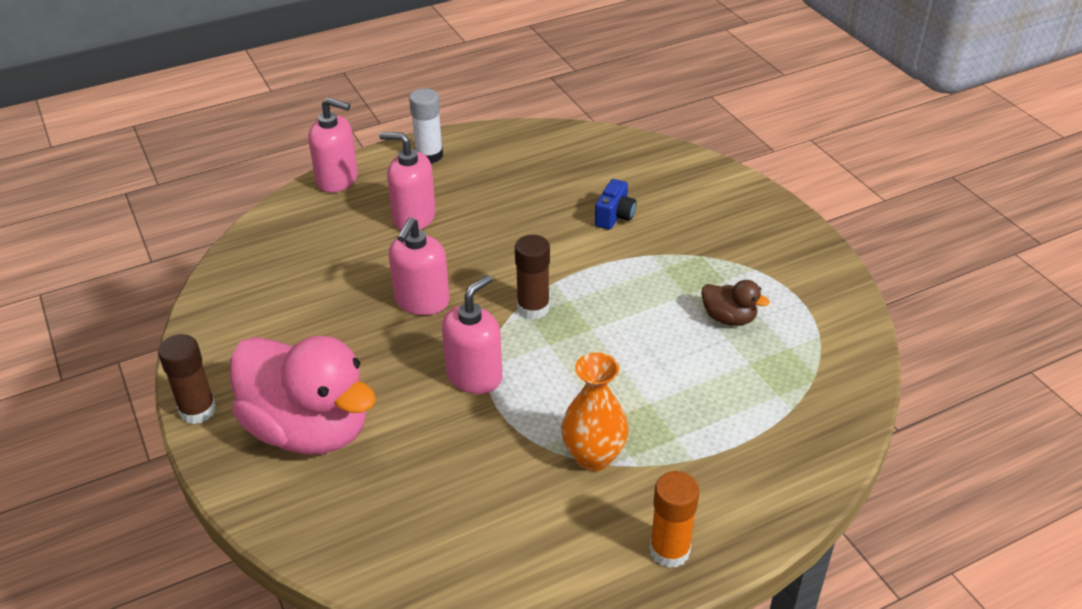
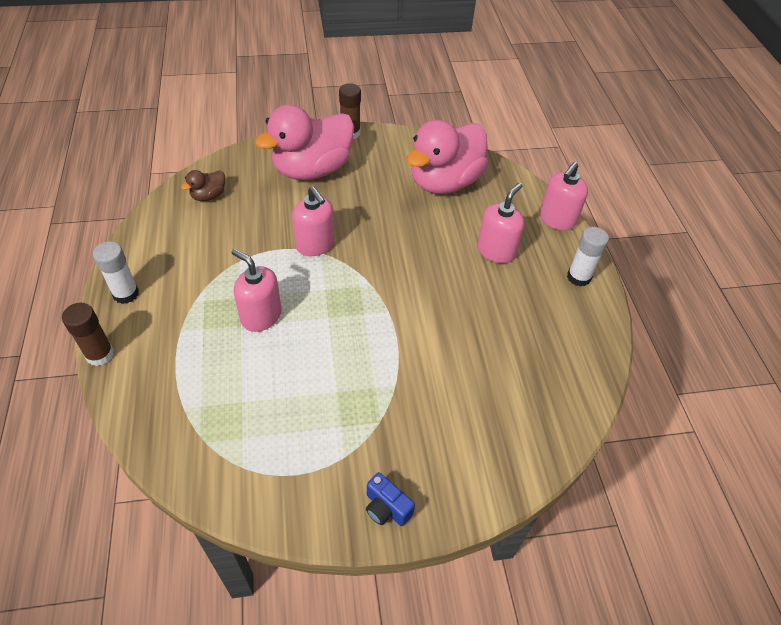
camera: 105 degrees right, 10 degrees up
pink soap dispenser [389,217,449,315] -> pink soap dispenser moved to [231,249,282,332]
brown glue stick [515,235,550,319] -> brown glue stick moved to [62,303,114,366]
orange vase [561,353,629,471] -> none
blue camera [595,179,636,230] -> blue camera moved to [366,472,415,526]
orange glue stick [649,471,699,568] -> white glue stick [93,241,139,304]
brown duck [701,280,770,326] -> brown duck moved to [181,170,225,201]
none -> pink duck [406,120,488,194]

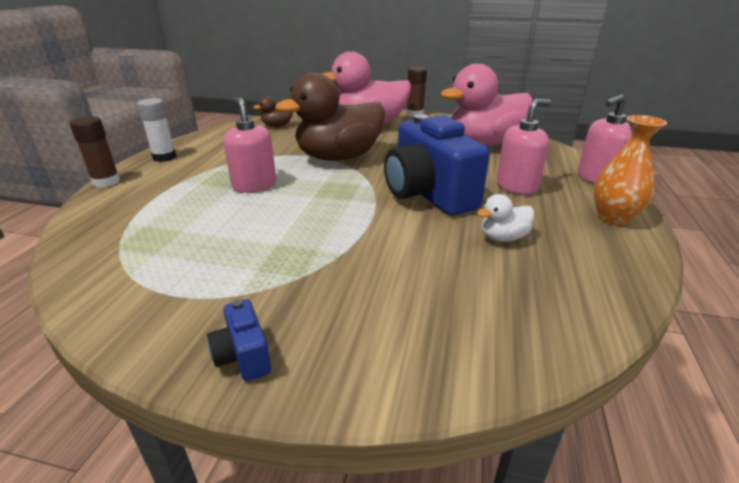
camera: 25 degrees right, 20 degrees down
pink soap dispenser [292,186,335,256] -> brown duck [275,73,385,161]
white glue stick [567,227,609,287] -> orange vase [594,115,667,225]
none -> blue camera [384,114,490,216]
none -> white duck [477,194,534,242]

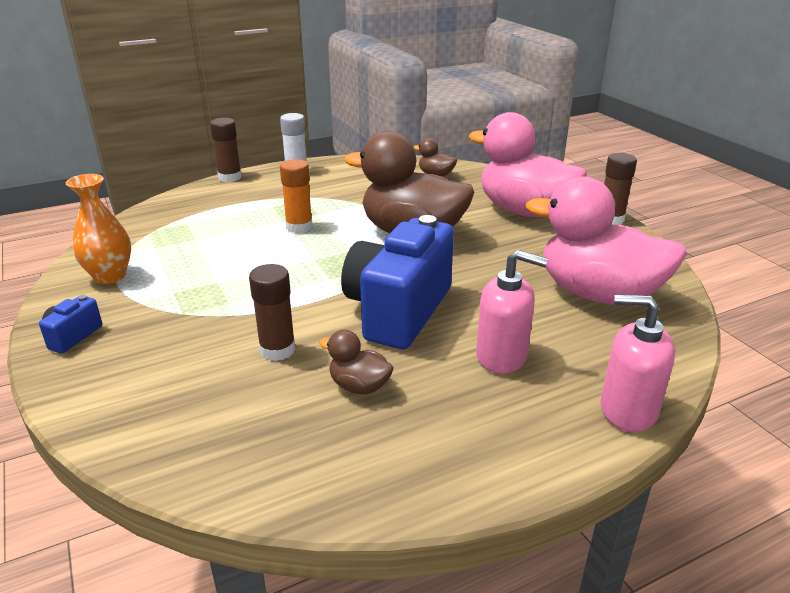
camera: 50 degrees right, 0 degrees up
pink soap dispenser [223,97,276,193] -> orange glue stick [280,159,313,233]
white duck [477,194,534,242] -> brown duck [319,330,394,394]
orange vase [594,115,667,225] -> orange vase moved to [66,174,131,284]
none -> brown glue stick [249,264,296,361]

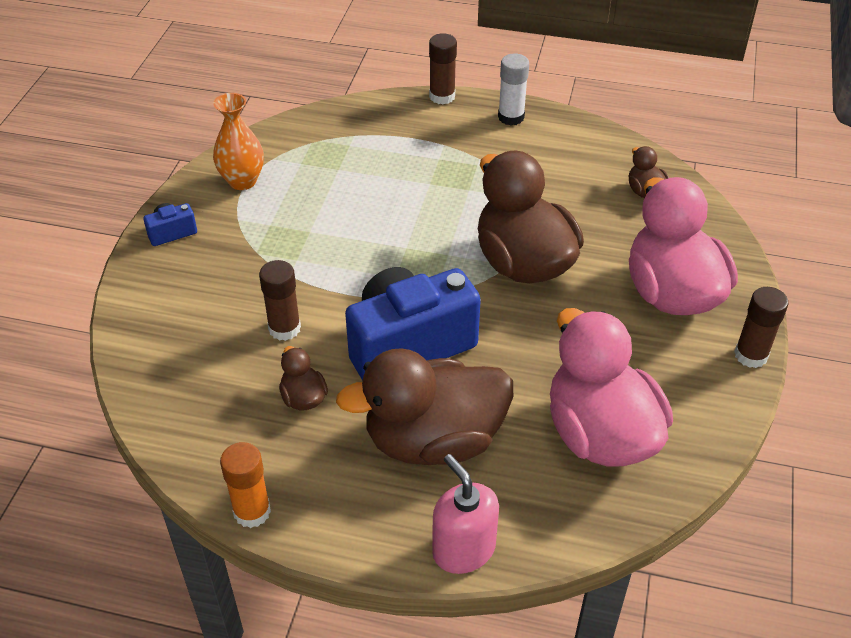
camera: 40 degrees right, 15 degrees up
orange glue stick [280,159,313,233] -> orange glue stick moved to [220,442,271,528]
pink soap dispenser [476,250,548,374] -> brown duck [336,348,513,465]

